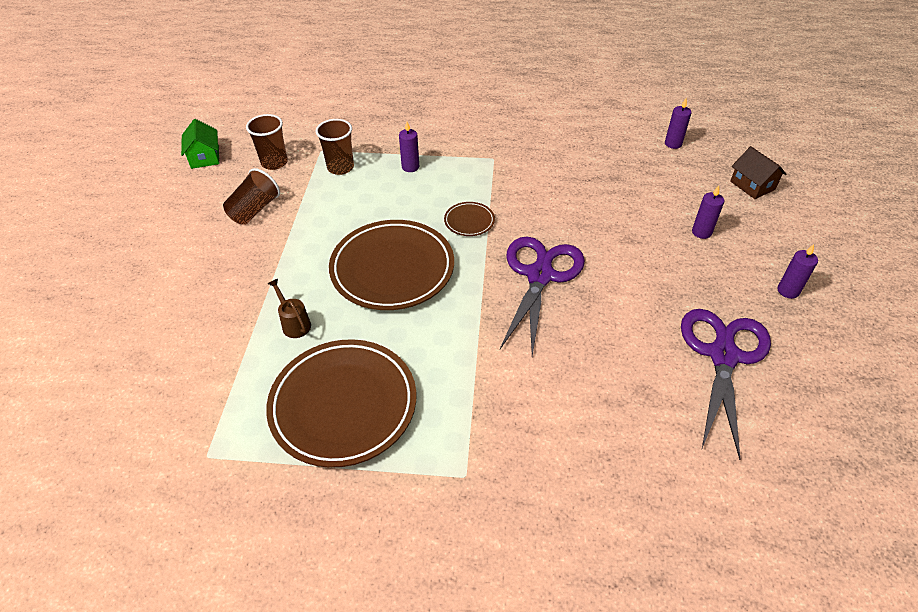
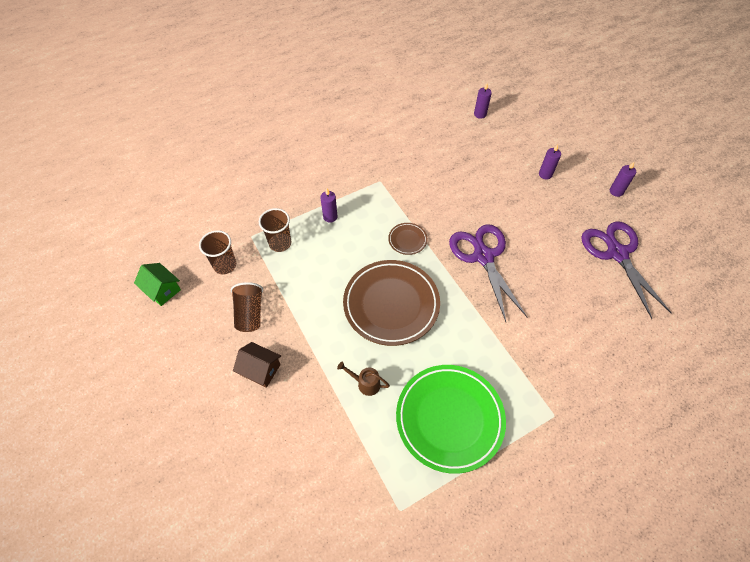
camera: 35 degrees left, 10 degrees up
brown plate [266,339,416,468] -> green plate [396,365,506,474]
brown house [730,146,787,199] -> brown house moved to [233,342,281,388]

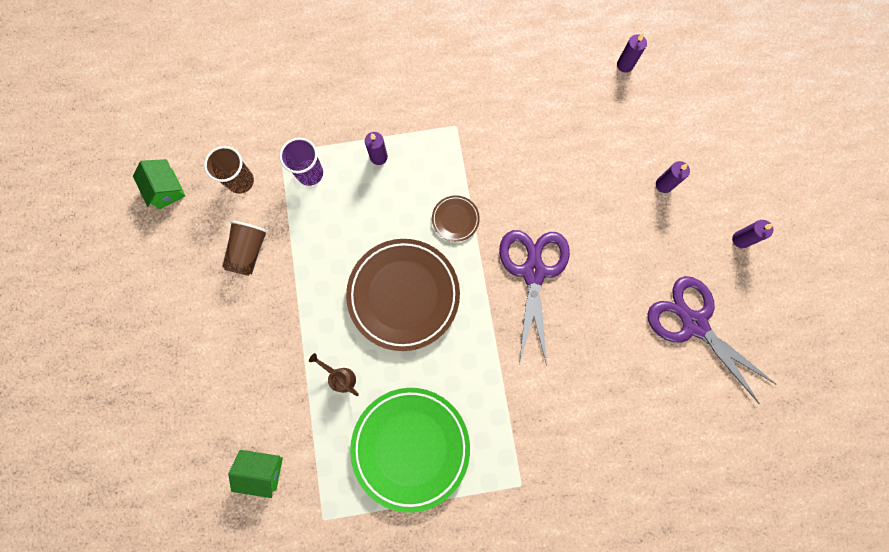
camera: 20 degrees right, 20 degrees up
brown house [233,342,281,388] -> none
brown cup [259,208,291,252] -> purple cup [280,138,323,186]
purple scissors [581,221,672,319] -> purple scissors turned 45 degrees counterclockwise [648,276,777,404]
none -> green house [228,450,283,498]

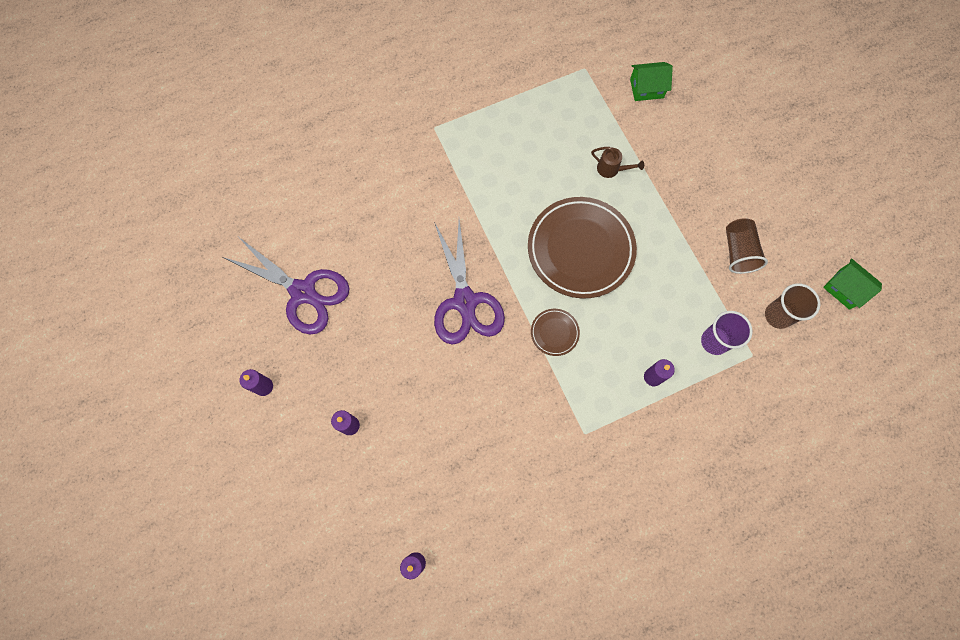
camera: 165 degrees right, 5 degrees down
green plate [350,388,470,513] -> none

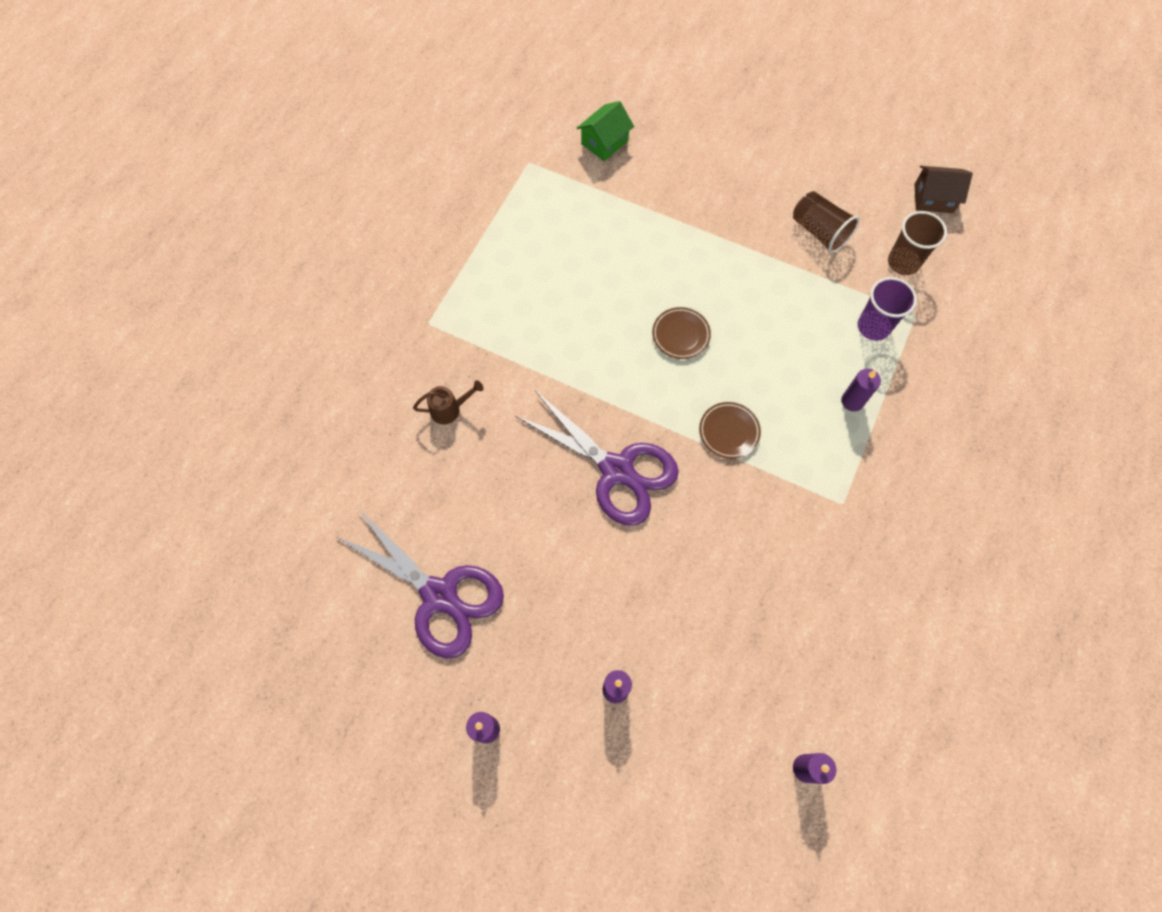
camera: 40 degrees left, 5 degrees down
purple scissors [223,237,349,335] -> purple scissors turned 45 degrees clockwise [335,510,504,659]
brown plate [528,197,637,299] -> brown plate [652,307,711,359], size x0.44
brown watering can [591,147,644,178] -> brown watering can moved to [413,380,483,425]
green house [823,258,882,310] -> brown house [914,166,973,213]

